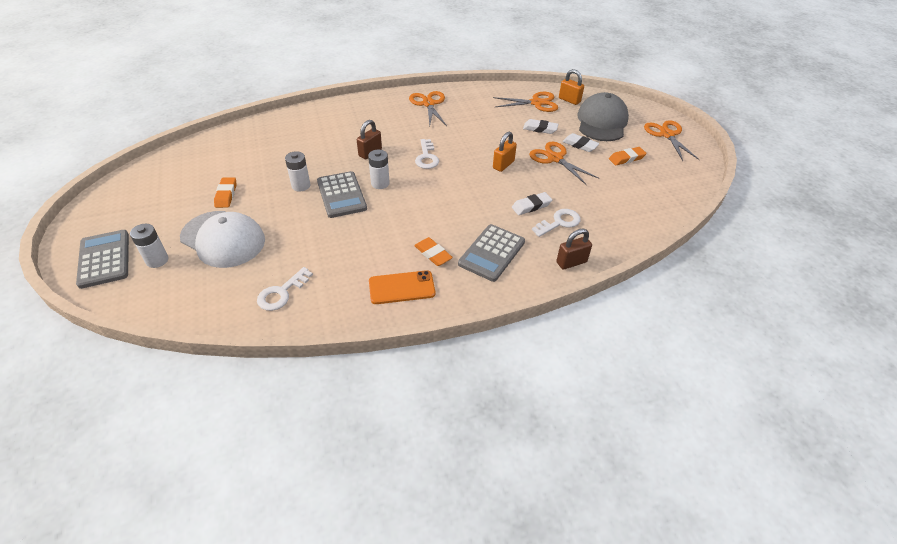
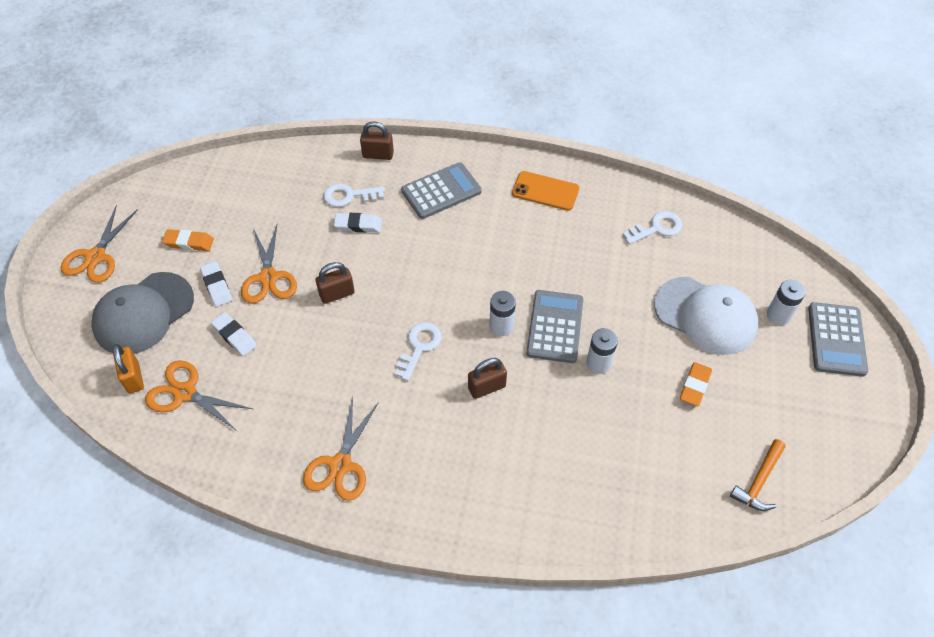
camera: 150 degrees left, 10 degrees up
white cap [180,211,265,268] -> white cap turned 150 degrees clockwise [654,277,758,355]
orange eraser [414,237,453,266] -> none
orange padlock [493,132,517,172] -> brown padlock [316,262,355,304]
none -> orange hammer [730,439,786,511]

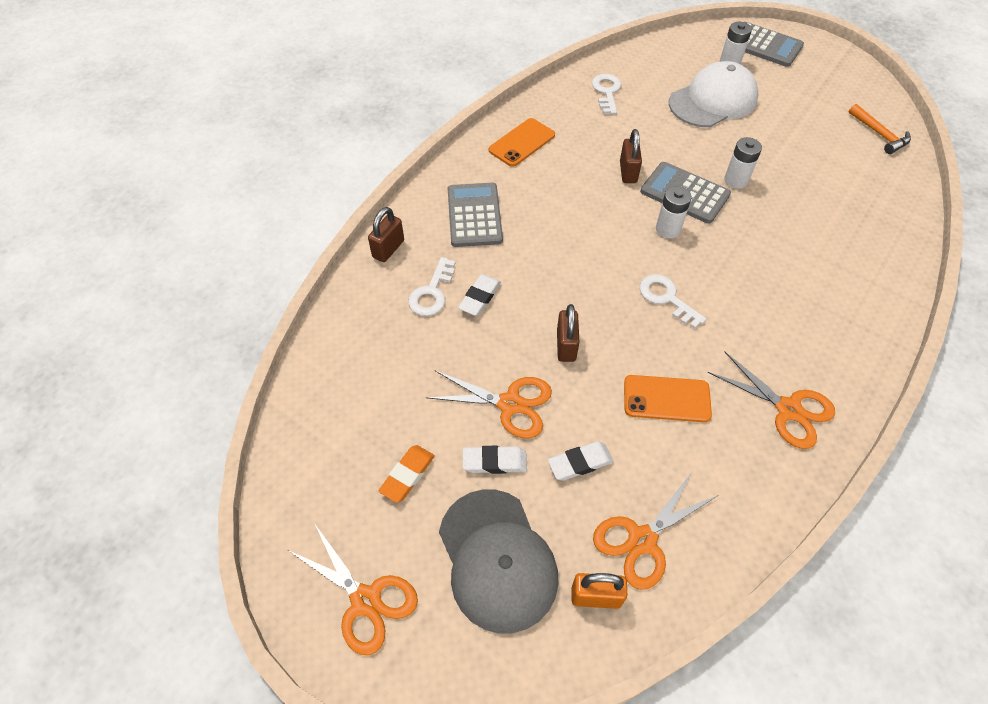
camera: 65 degrees left, 0 degrees up
brown padlock [468,358,507,399] -> brown padlock moved to [620,129,642,183]
orange eraser [680,362,712,406] -> none
none -> orange phone [624,375,712,422]

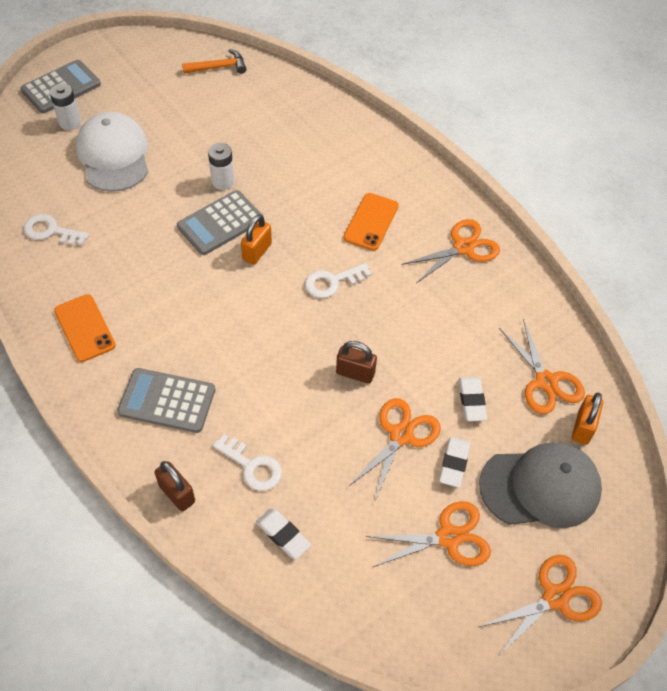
camera: 75 degrees left, 0 degrees up
orange eraser [378,445,435,503] -> orange scissors [365,501,491,567]
white eraser [458,274,501,316] -> white eraser moved to [256,508,311,559]
brown padlock [620,129,642,183] -> none
orange phone [624,375,712,422] -> orange phone moved to [343,193,399,251]
white battery [656,186,692,238] -> orange padlock [241,214,272,265]

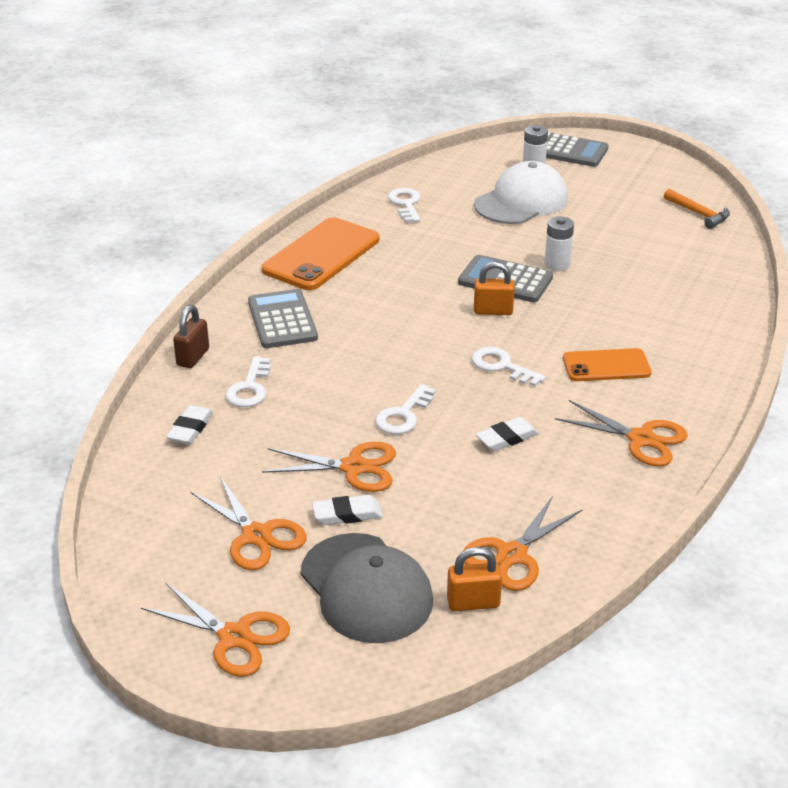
camera: 65 degrees right, 20 degrees down
orange phone [54,294,116,362] -> orange phone [262,217,379,290], size x1.67
brown padlock [336,341,377,384] -> white key [375,384,436,434]
white eraser [459,377,487,421] -> white eraser moved to [476,417,539,451]

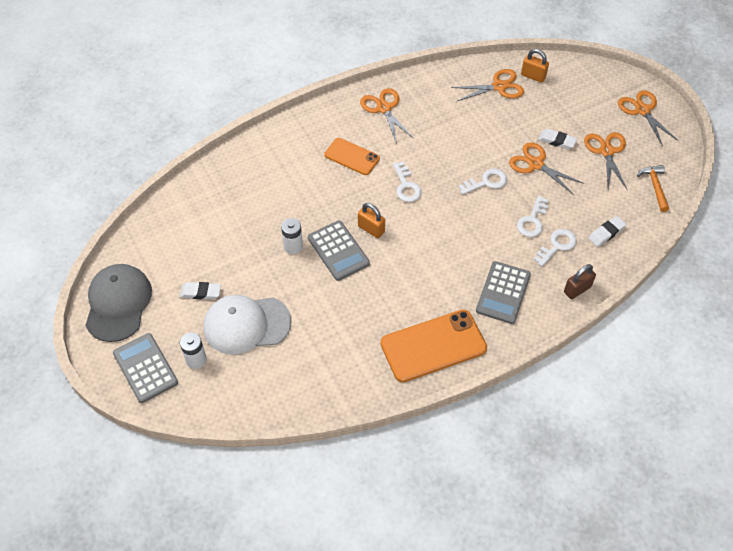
camera: 145 degrees left, 20 degrees up
grey cap [300,533,433,643] -> grey cap moved to [85,264,152,342]
white key [388,188,420,222] -> white key moved to [517,196,548,237]
white eraser [476,417,539,451] -> white eraser moved to [180,282,221,300]
orange hammer [664,189,730,229] -> orange hammer moved to [637,165,669,212]

